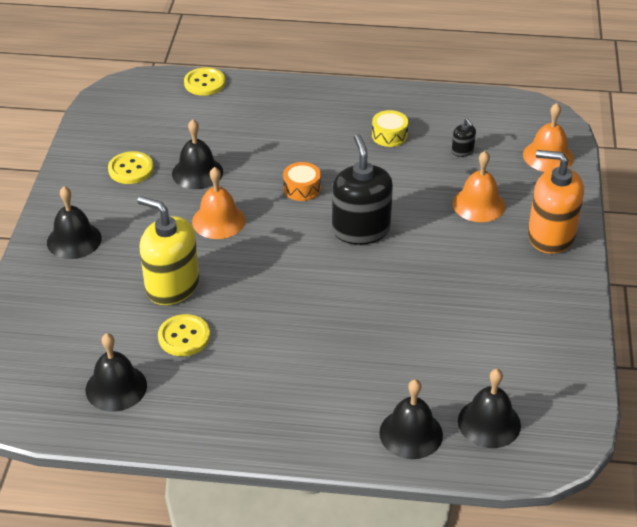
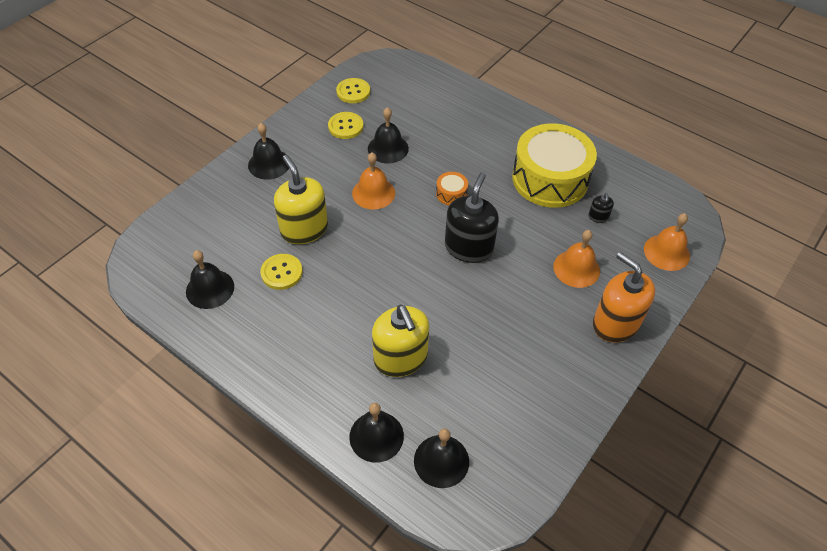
camera: 30 degrees right, 10 degrees up
yellow button [184,67,226,96] -> yellow button moved to [336,78,370,103]
yellow drum [372,110,408,147] -> yellow drum [512,123,597,208], size x2.50
none -> yellow soap dispenser [372,304,429,377]

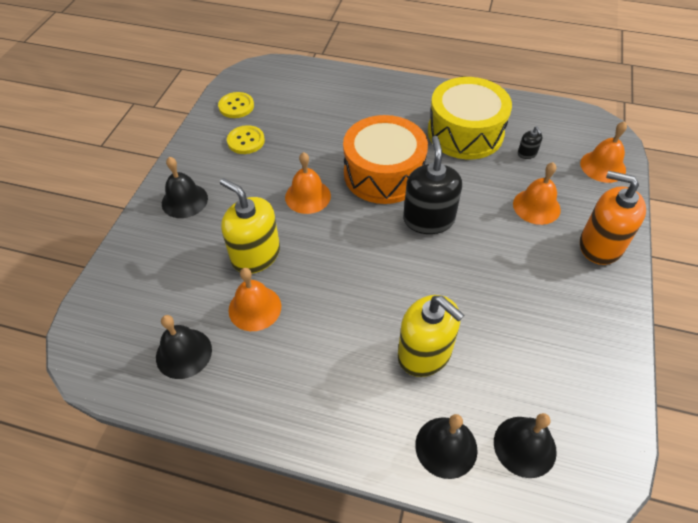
camera: 20 degrees left, 0 degrees up
yellow button [260,254,303,290] -> orange bell [228,268,281,331]
black bell [368,107,409,163] -> none
orange drum [436,172,468,205] -> orange drum [343,115,428,204], size x2.50

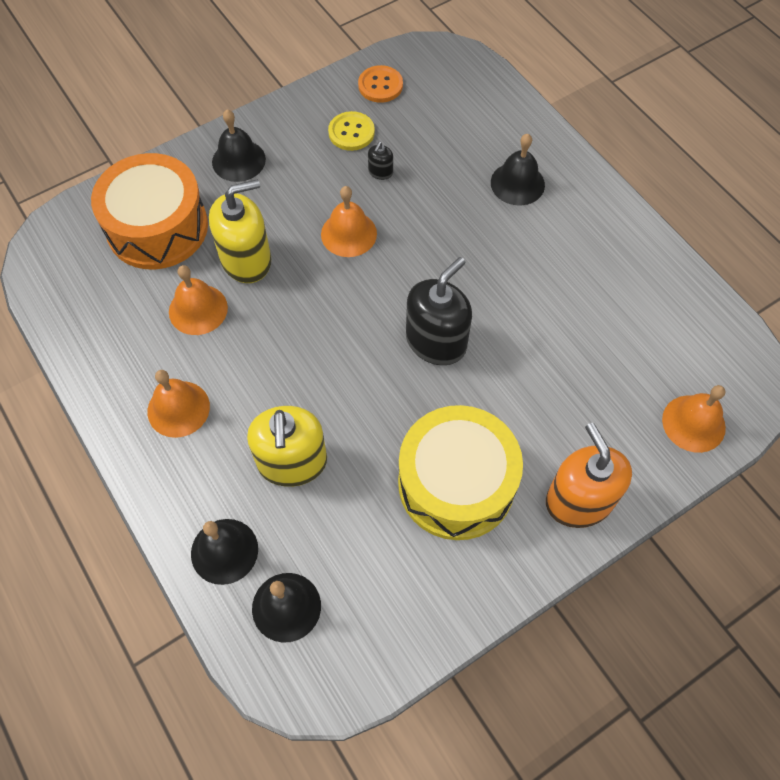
camera: 40 degrees right, 10 degrees up
black bell [156,315,212,379] -> black bell moved to [491,134,545,205]
yellow button [218,92,254,118] -> orange button [358,65,403,103]
yellow soap dispenser [220,178,280,274] -> yellow soap dispenser turned 75 degrees clockwise [209,179,271,283]
orange drum [343,115,428,204] -> orange drum moved to [91,153,208,269]
yellow drum [428,77,512,159] -> yellow drum moved to [398,405,523,540]
orange bell [513,162,561,225] -> orange bell moved to [147,370,210,438]
black soap dispenser [518,126,542,159] -> black soap dispenser moved to [368,142,393,180]

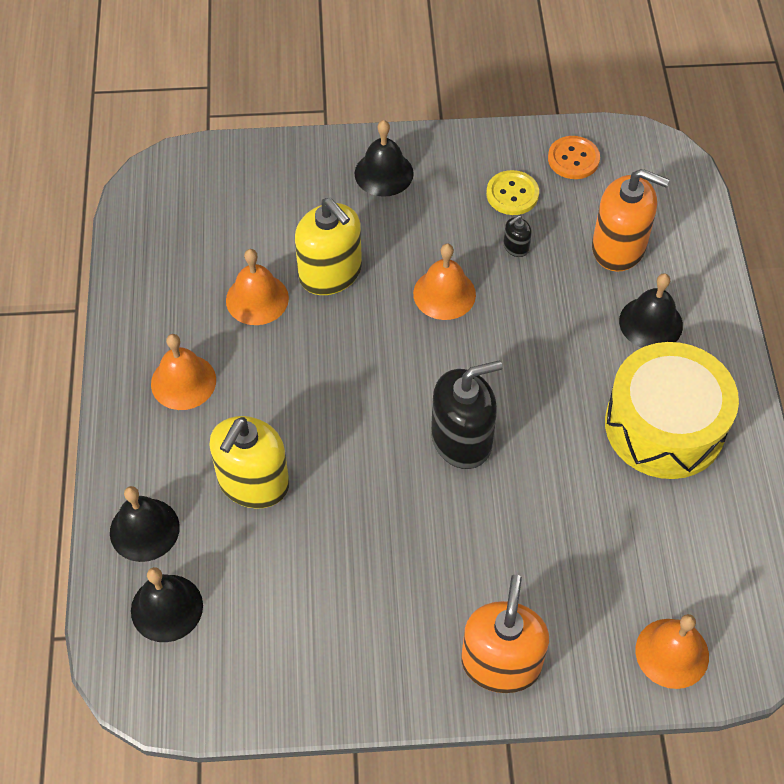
camera: 30 degrees right, 5 degrees down
orange drum [91,153,208,269] -> none
yellow soap dispenser [209,179,271,283] -> yellow soap dispenser turned 45 degrees clockwise [295,198,362,295]
yellow drum [398,405,523,540] -> yellow drum moved to [605,342,739,479]
none -> orange soap dispenser [592,169,670,272]

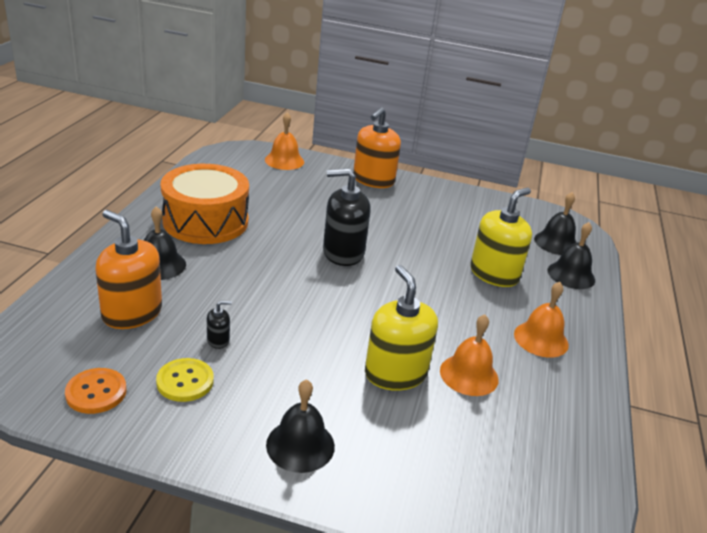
camera: 165 degrees left, 25 degrees down
orange bell [413,244,476,320] -> none
yellow drum [605,342,739,479] -> orange drum [161,164,249,244]

